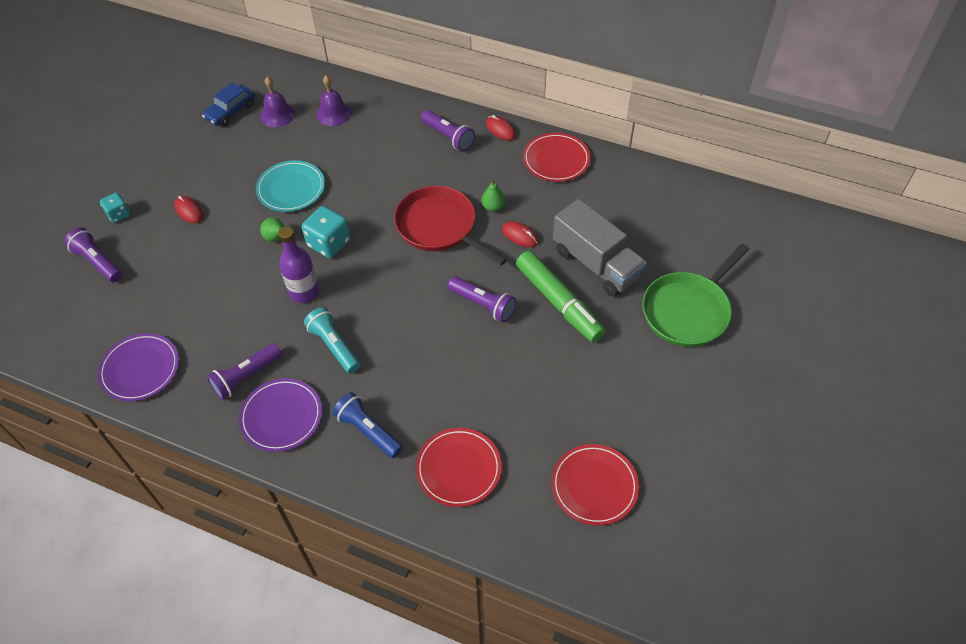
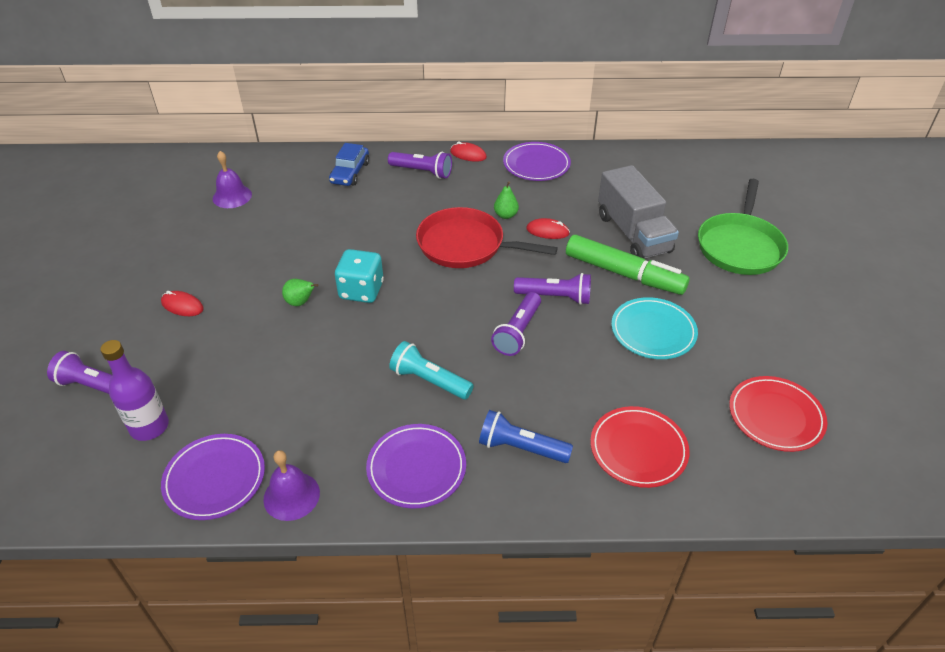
camera: 25 degrees left, 10 degrees down
turquoise dice [100,192,130,223] -> none
blue car [202,83,255,126] -> blue car moved to [329,143,369,186]
purple flashlight [207,343,282,400] -> purple flashlight moved to [491,292,541,356]
turquoise plate [256,160,325,212] -> turquoise plate moved to [611,297,698,359]
purple bottle [278,227,319,303] -> purple bottle moved to [100,340,169,441]
purple bell [316,75,351,126] -> purple bell moved to [263,450,320,521]
red plate [523,133,590,182] -> purple plate [503,142,571,181]
grey truck [553,199,646,296] -> grey truck turned 45 degrees clockwise [598,165,679,258]

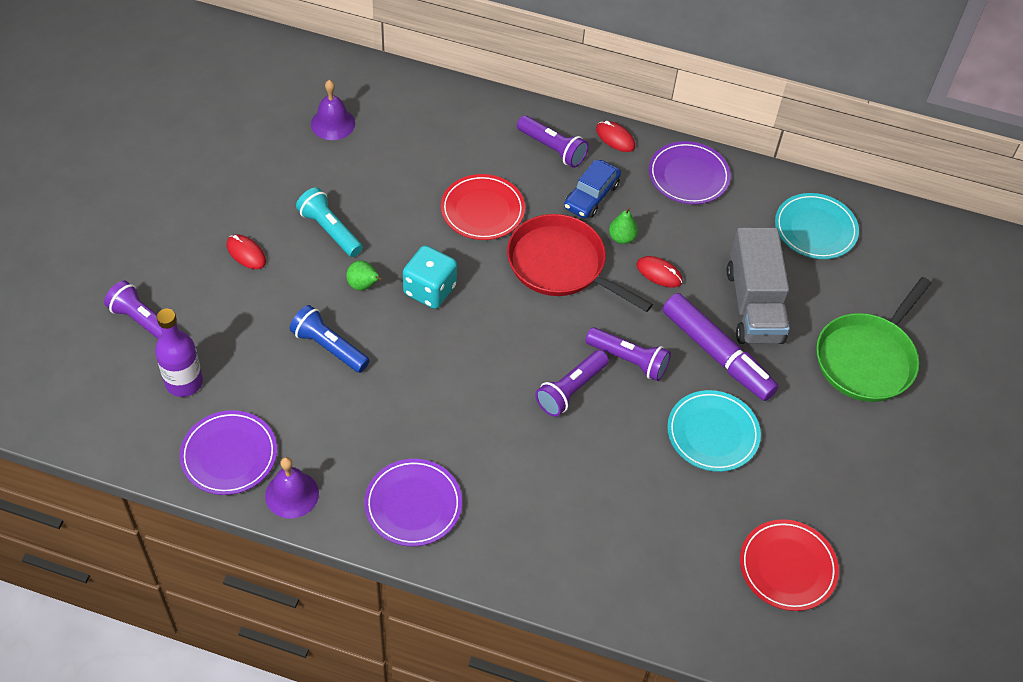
camera: 15 degrees right, 10 degrees up
blue car [329,143,369,186] -> blue car moved to [564,159,621,219]
turquoise flashlight [389,341,474,399] -> turquoise flashlight moved to [296,187,363,257]
blue flashlight [479,410,573,463] -> blue flashlight moved to [290,305,370,373]
green marker [566,235,690,295] -> purple marker [663,293,779,401]
red plate [590,406,690,488] -> red plate moved to [441,174,525,240]
none -> turquoise plate [775,193,859,259]

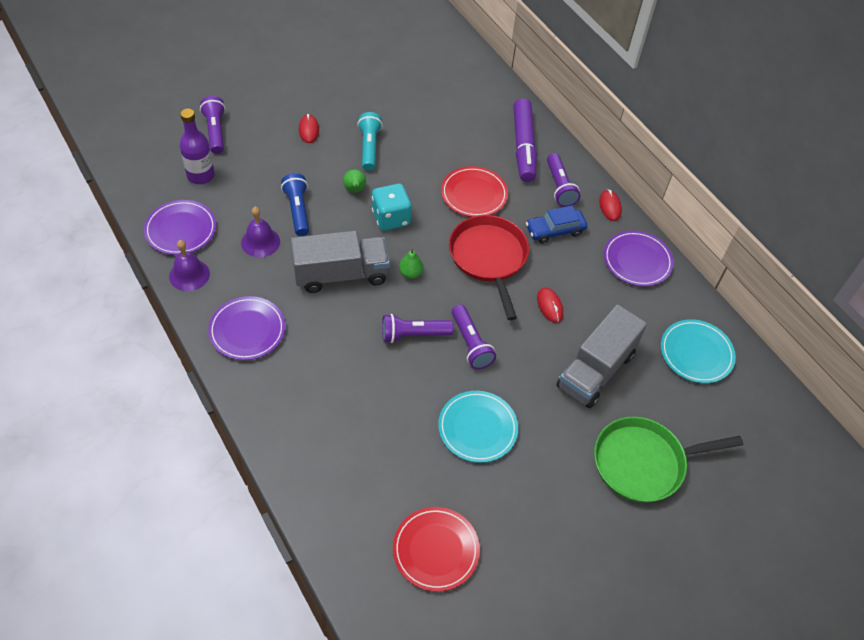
camera: 40 degrees right, 0 degrees up
purple bell [311,80,355,140] -> purple bell moved to [241,207,280,258]
green pear [609,208,638,244] -> green pear moved to [399,249,423,279]
purple marker [663,293,779,401] -> purple marker moved to [513,98,537,182]
none -> grey truck [291,231,390,293]

